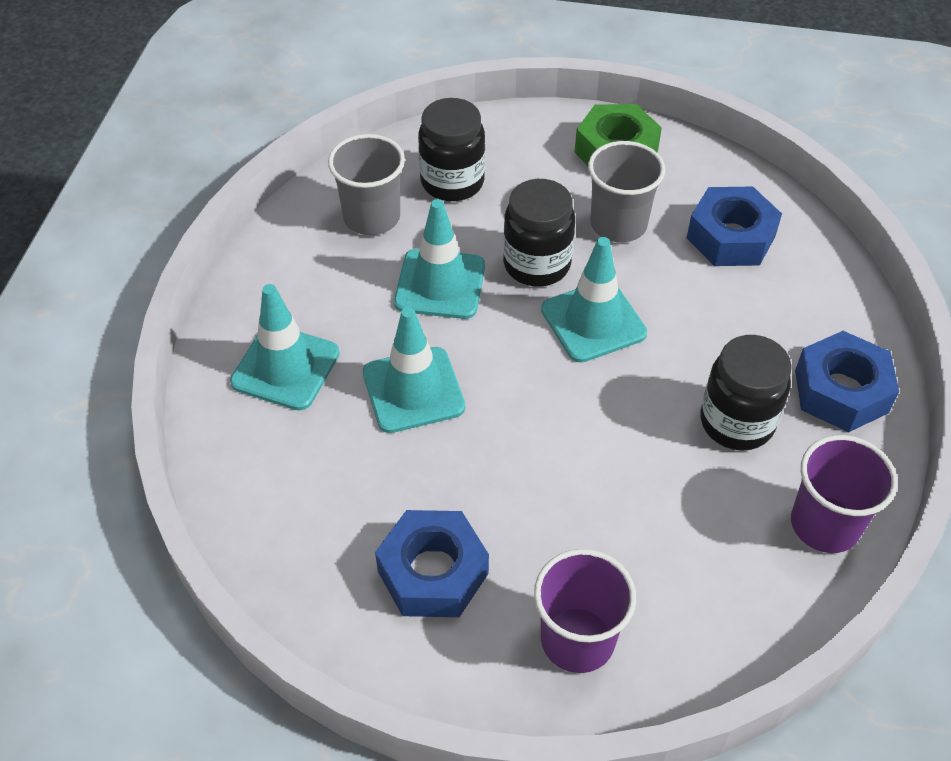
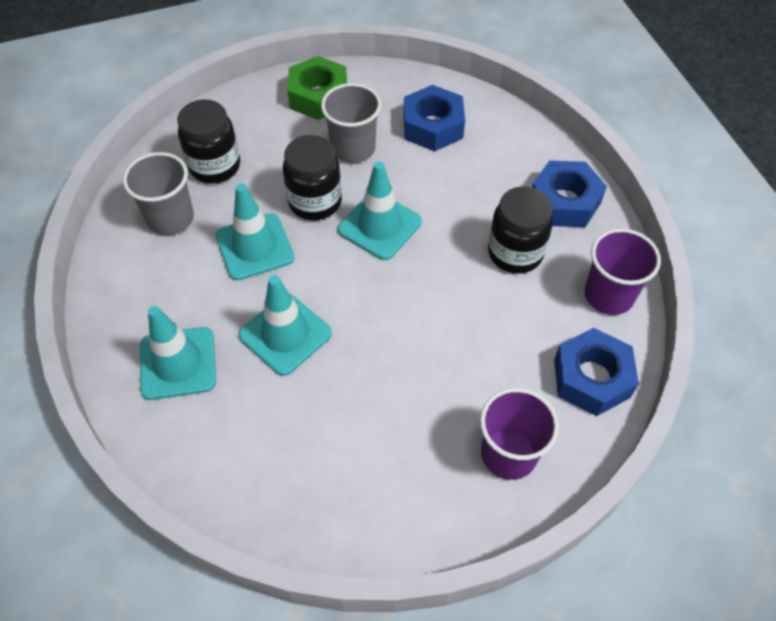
camera: 30 degrees left, 5 degrees up
blue nut [375,510,489,617] -> blue nut moved to [554,328,639,416]

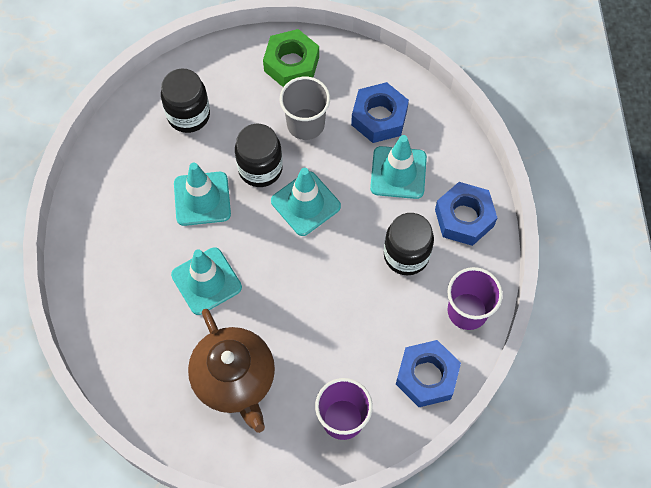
camera: 15 degrees right, 10 degrees up
grey cup [123,152,194,235] -> none
turquoise traffic cone [140,306,216,400] -> turquoise traffic cone moved to [370,135,427,199]
none -> brown teapot [188,309,275,433]

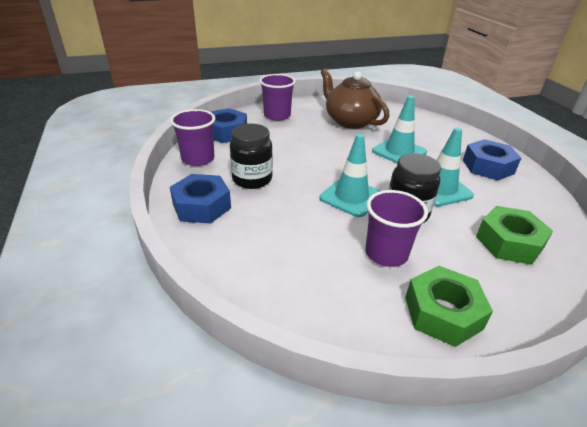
camera: 165 degrees right, 30 degrees down
black jar [161,68,210,133] -> green nut [476,206,553,265]
grey cup [280,77,330,140] -> purple cup [365,190,428,267]
blue nut [351,82,409,143] -> blue nut moved to [463,139,521,180]
turquoise traffic cone [370,135,427,199] -> none

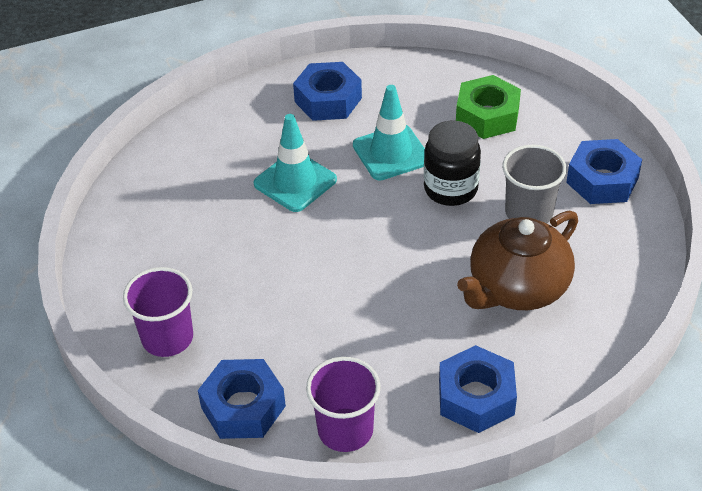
camera: 90 degrees left, 10 degrees up
black jar [230,124,273,189] -> none
turquoise traffic cone [320,134,380,217] -> none
brown teapot [321,69,389,129] -> brown teapot moved to [457,211,578,310]
purple cup [365,190,428,267] -> grey cup [502,145,567,223]
green nut [405,266,493,347] -> blue nut [566,139,642,204]

